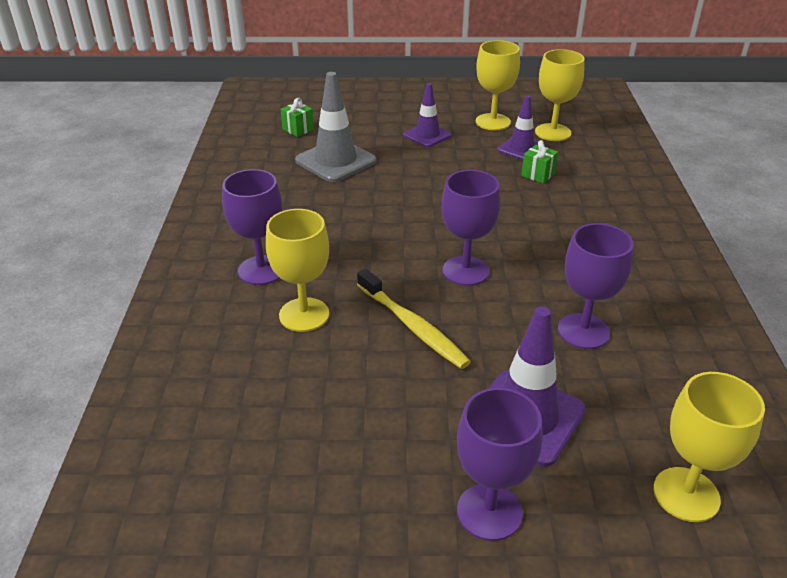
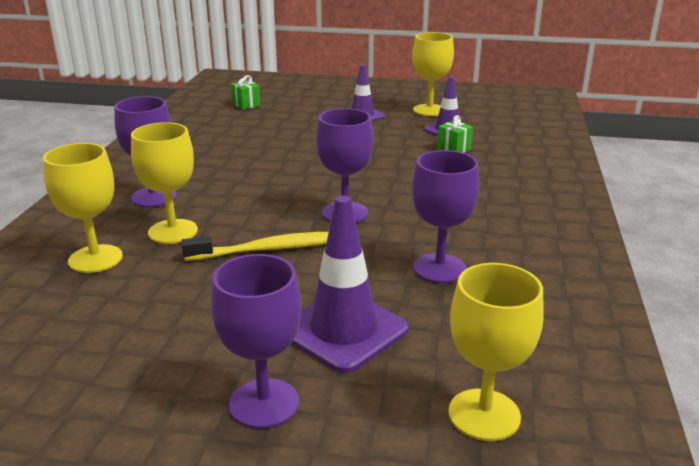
camera: 10 degrees right, 10 degrees down
grey traffic cone [295,72,376,182] -> none
yellow toothbrush [357,269,471,369] -> yellow toothbrush turned 75 degrees counterclockwise [181,232,329,261]
yellow goblet [535,49,584,141] -> yellow goblet moved to [43,143,123,273]

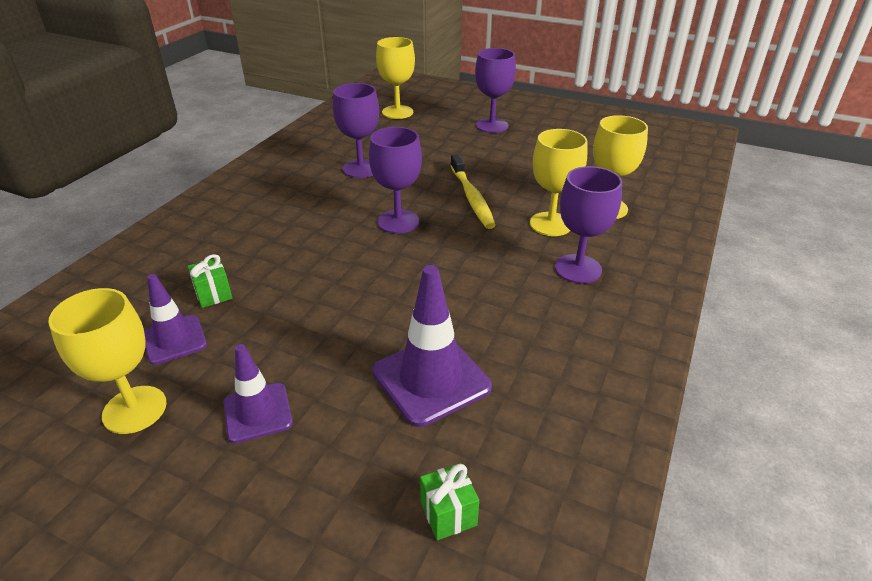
camera: 165 degrees left, 10 degrees up
yellow toothbrush [181,232,329,261] -> yellow toothbrush turned 105 degrees counterclockwise [450,154,496,229]
purple traffic cone [291,195,409,373] -> purple traffic cone moved to [372,265,492,427]

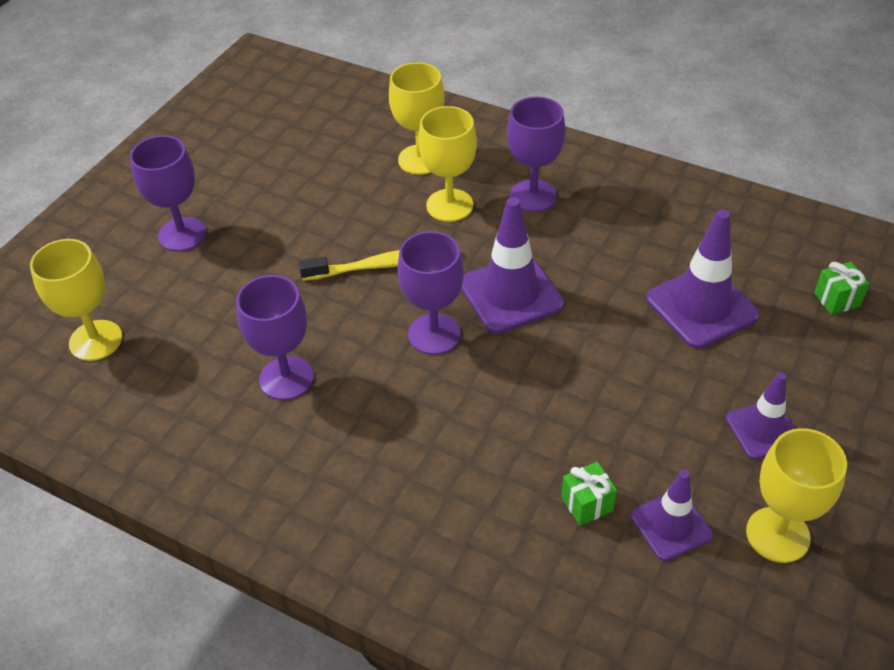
camera: 85 degrees left, 10 degrees up
none -> purple traffic cone [461,197,564,334]

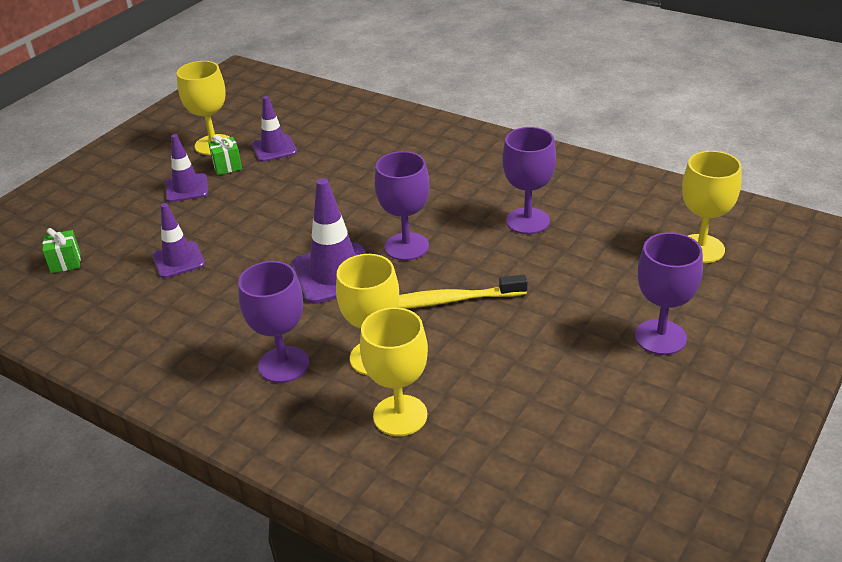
camera: 175 degrees left, 10 degrees down
green gift [561,462,617,526] -> green gift moved to [208,135,242,175]
purple traffic cone [646,209,759,349] -> purple traffic cone [152,203,205,278], size x0.63

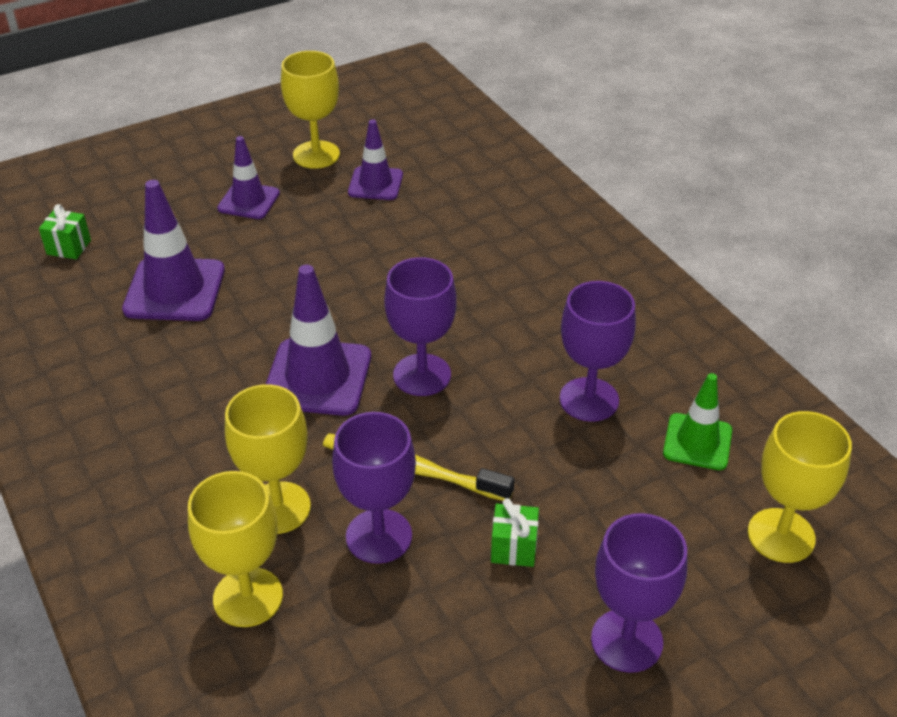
camera: 25 degrees right, 5 degrees up
purple traffic cone [152,203,205,278] -> purple traffic cone [122,180,225,321], size x1.60
green gift [208,135,242,175] -> green gift moved to [491,498,539,567]
purple goblet [238,261,309,383] -> purple goblet moved to [332,412,416,564]
none -> green traffic cone [663,373,732,470]

